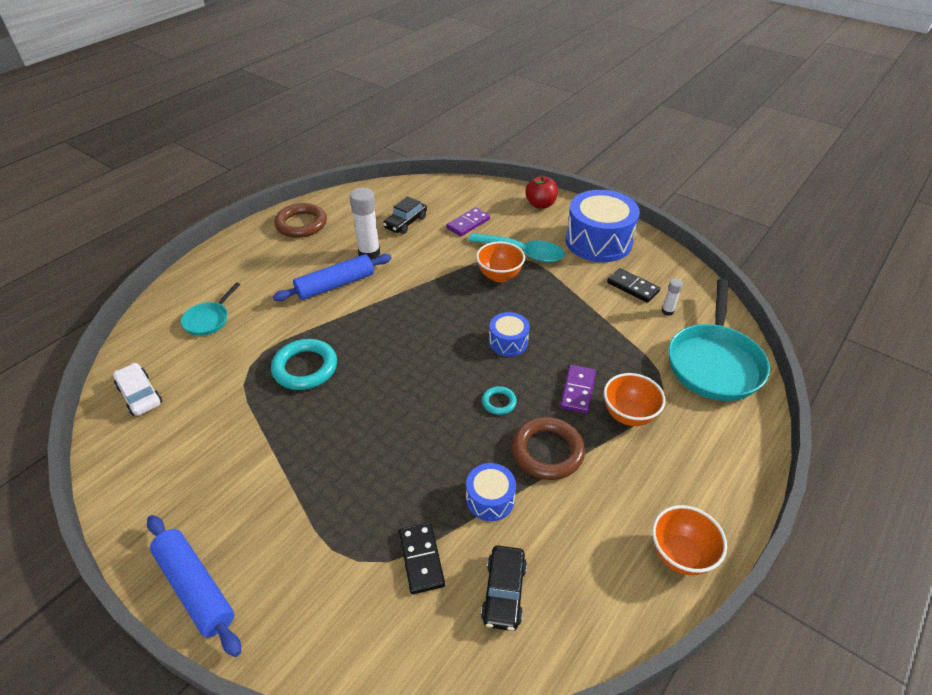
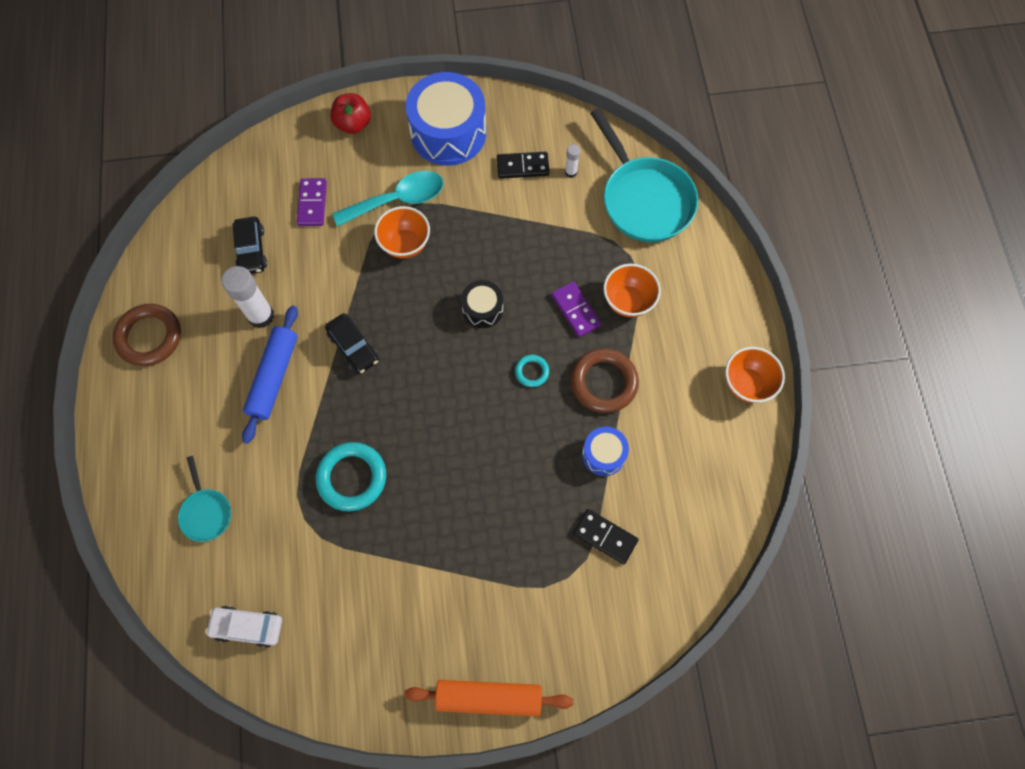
camera: 45 degrees left, 25 degrees up
blue rolling pin [147,515,241,657] -> orange rolling pin [404,680,573,716]
black car [481,545,527,631] -> black car moved to [325,313,379,374]
blue drum [489,312,530,357] -> black drum [461,280,503,328]

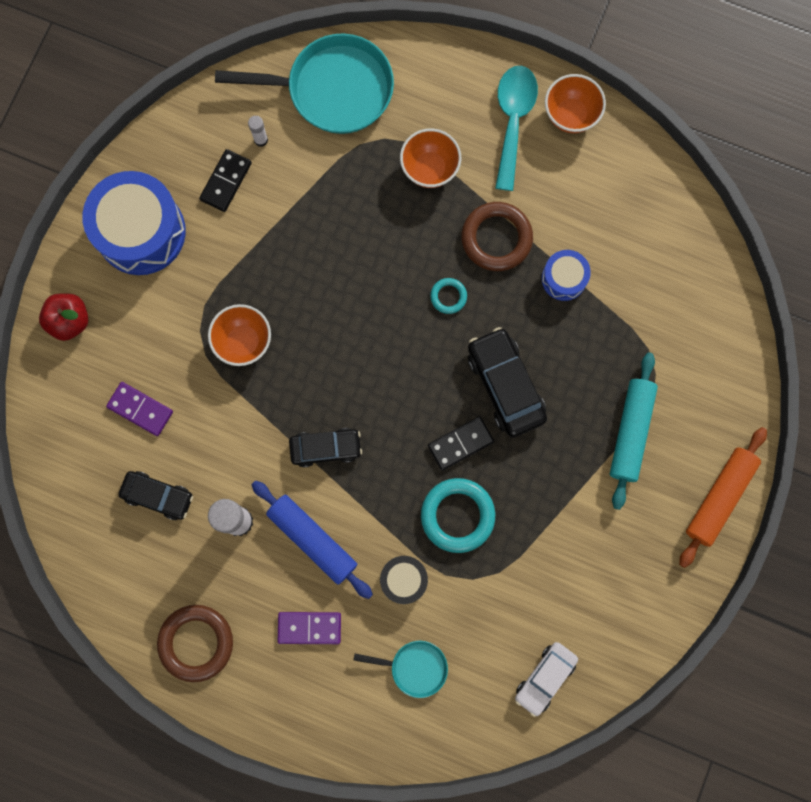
camera: 60 degrees left, 10 degrees up
turquoise spoon [332,171,443,227] -> turquoise spoon moved to [495,66,538,191]
black drum [461,280,503,328] -> black drum moved to [380,556,428,604]
purple domino [551,281,601,337] -> purple domino moved to [278,612,341,644]
black domino [573,509,639,564] -> black domino moved to [428,416,494,471]
none -> black car [468,327,547,438]
none -> turquoise rolling pin [610,352,658,510]

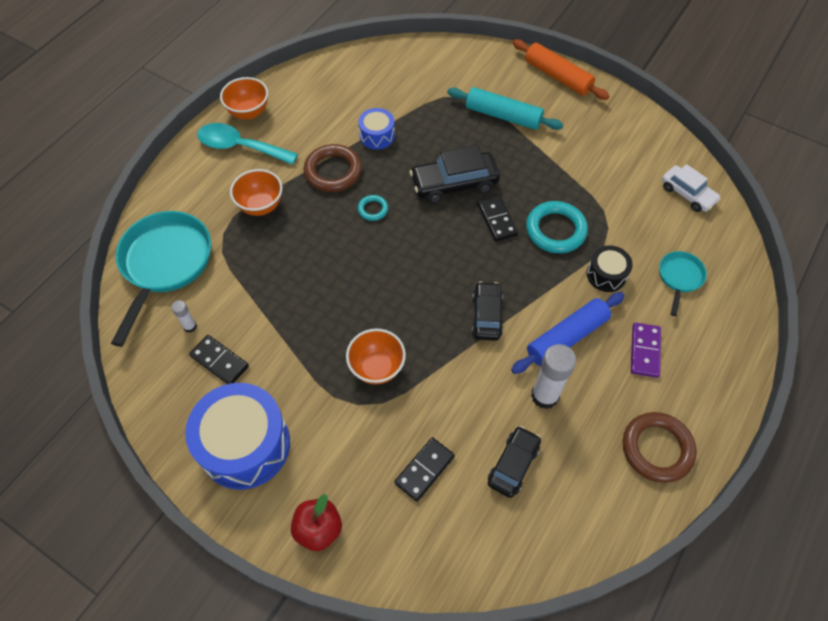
camera: 80 degrees left, 20 degrees down
purple domino [106,382,173,436] -> black domino [394,437,455,502]

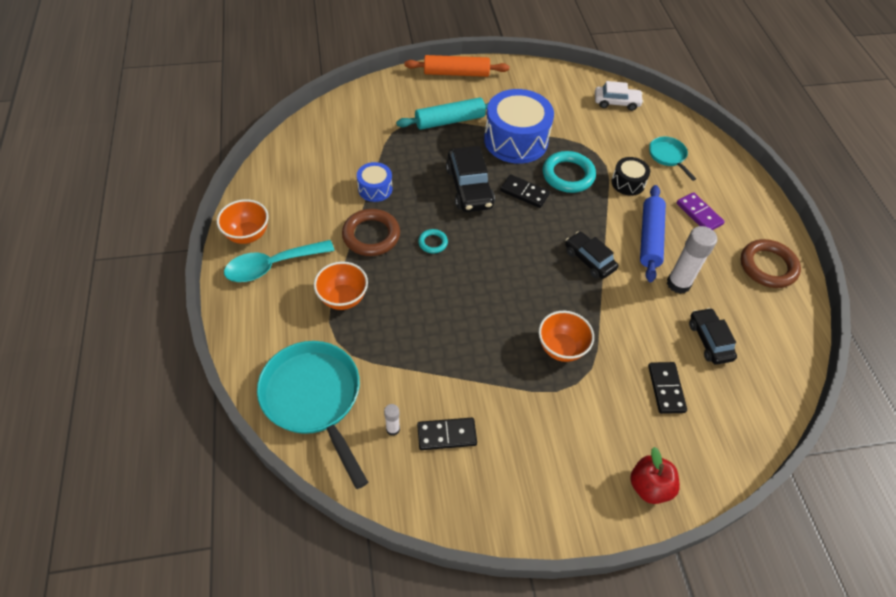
camera: 45 degrees left, 5 degrees down
blue drum [185,383,290,490] -> blue drum moved to [484,89,554,164]
black car [409,145,500,203] -> black car turned 45 degrees counterclockwise [446,146,495,212]

